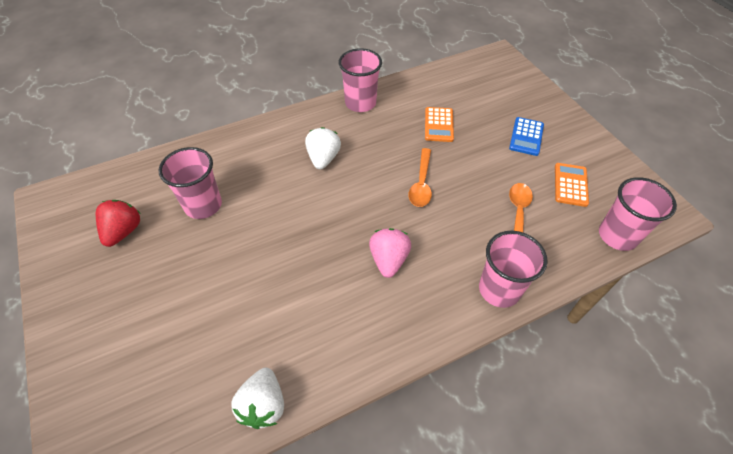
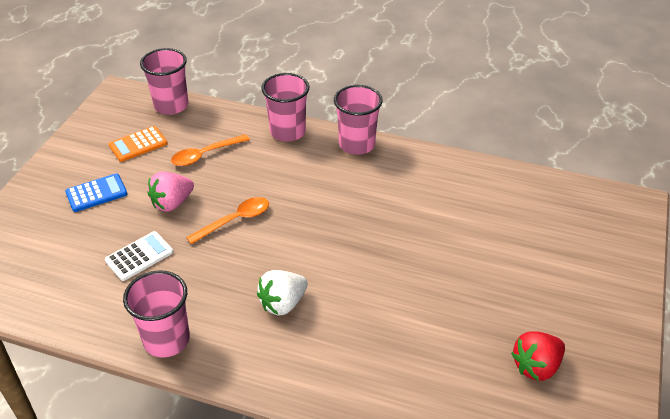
camera: 135 degrees left, 10 degrees down
pink cup [158,147,222,219] -> pink cup moved to [334,85,383,155]
white strawberry [231,368,284,429] -> none
pink strawberry [369,228,411,278] -> pink strawberry moved to [148,172,194,212]
orange calculator [425,107,454,142] -> white calculator [105,231,173,281]

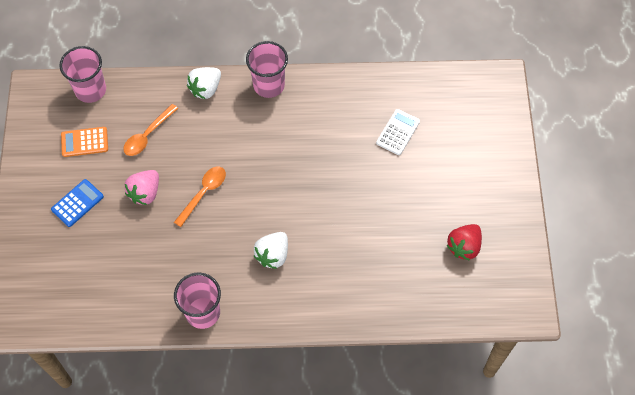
camera: 20 degrees left, 20 degrees up
white calculator [105,231,173,281] -> white calculator moved to [376,109,420,155]
orange calculator [109,126,168,162] -> orange calculator turned 45 degrees clockwise [61,127,108,157]
pink cup [261,73,309,142] -> white strawberry [187,67,221,99]

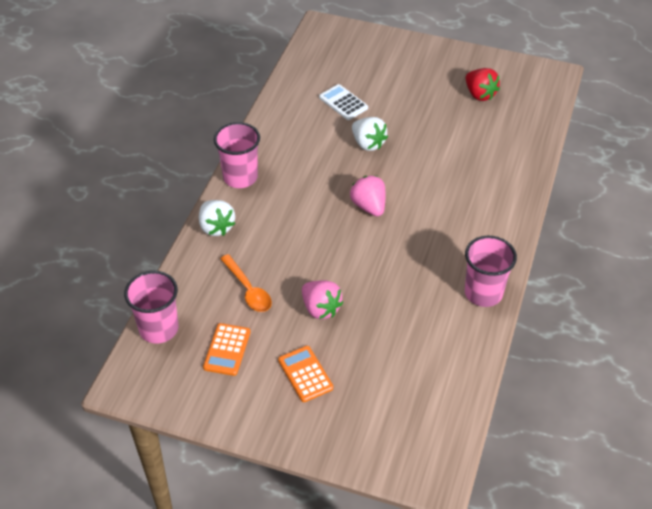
camera: 70 degrees left, 15 degrees down
blue calculator [51,179,104,227] -> orange calculator [278,346,333,402]
orange spoon [174,167,226,227] -> none
white strawberry [254,232,288,269] -> white strawberry moved to [352,117,388,151]
none -> pink strawberry [350,176,385,216]

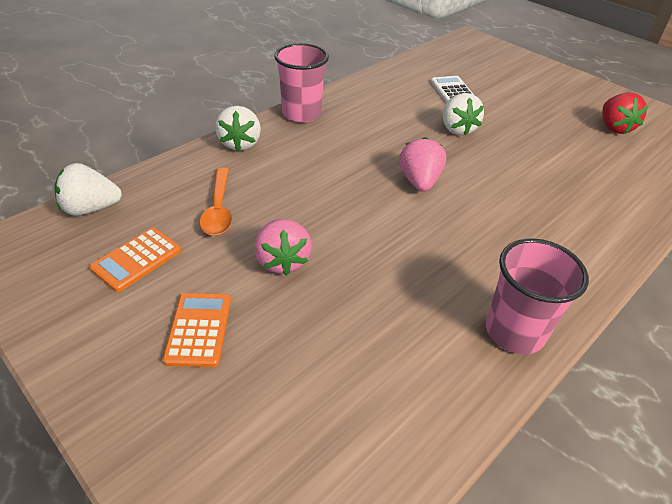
camera: 25 degrees right, 5 degrees down
pink cup [124,271,179,344] -> white strawberry [54,163,122,216]

